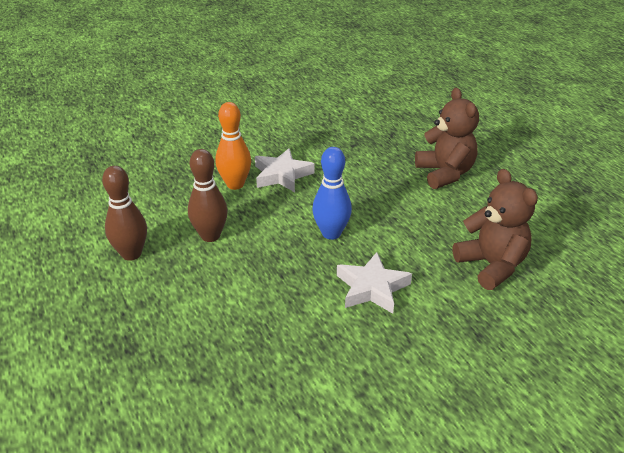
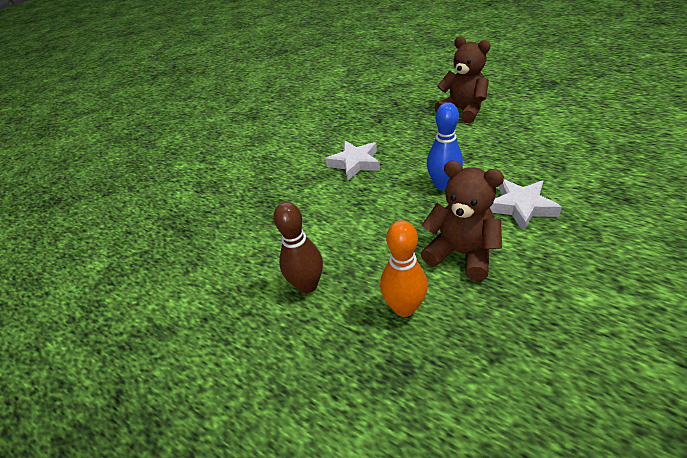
camera: 25 degrees left, 5 degrees up
brown bowling pin [188,149,228,242] -> none
orange bowling pin [215,102,251,190] -> orange bowling pin moved to [380,220,428,317]
brown teddy bear [453,169,538,290] -> brown teddy bear moved to [421,161,504,281]

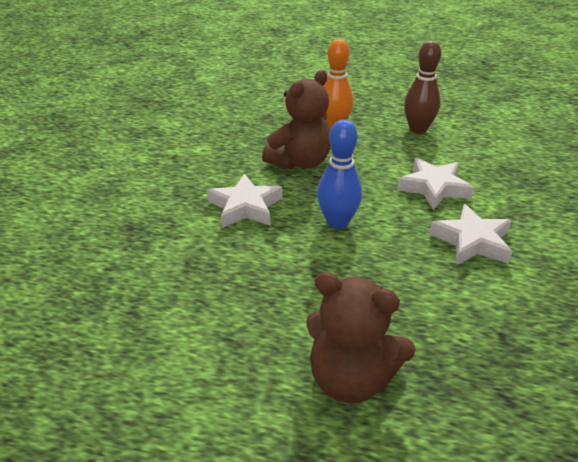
camera: 155 degrees right, 5 degrees down
brown teddy bear [421,161,504,281] -> brown teddy bear turned 60 degrees counterclockwise [262,70,331,170]
none -> white star [397,158,474,210]

